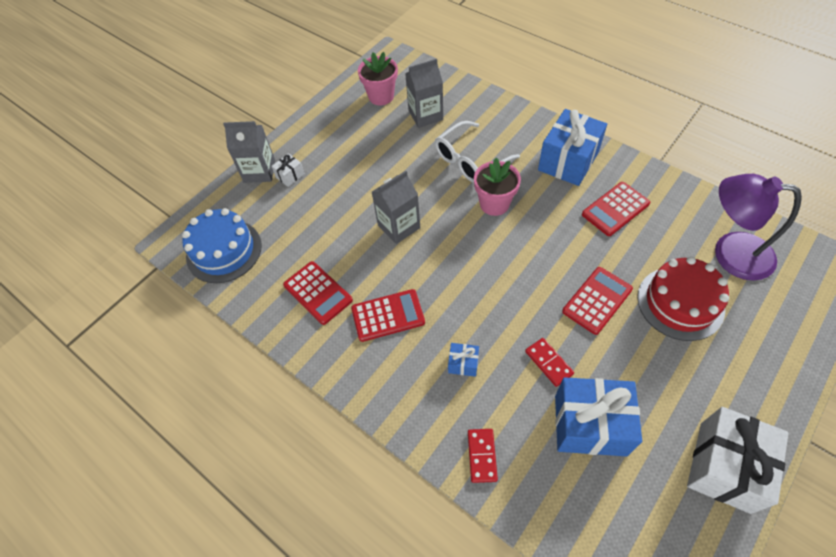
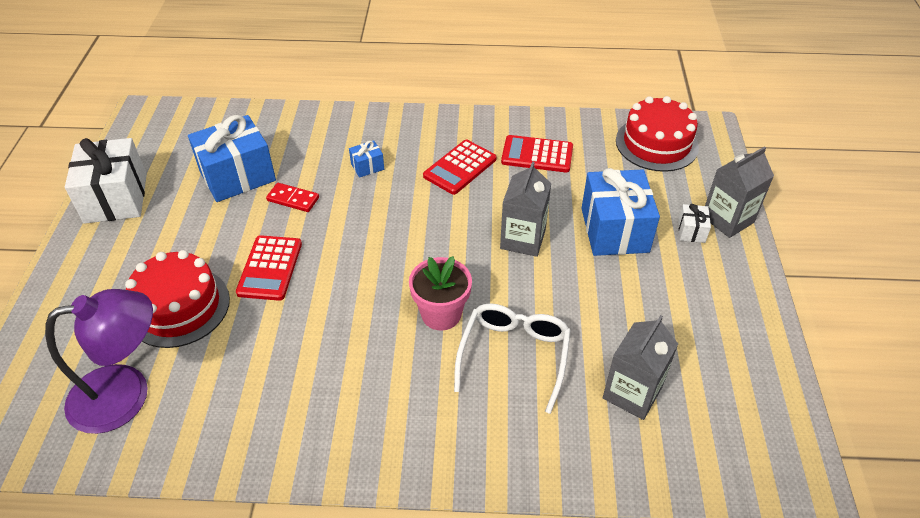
camera: 140 degrees right, 10 degrees down
blue cake [182,208,262,283] -> red cake [616,96,699,172]
pink flower pot [358,52,398,105] -> none
red domino [468,429,498,483] -> none
blue gift [538,109,607,186] -> blue gift moved to [581,168,660,256]
red calculator [582,182,650,236] -> none

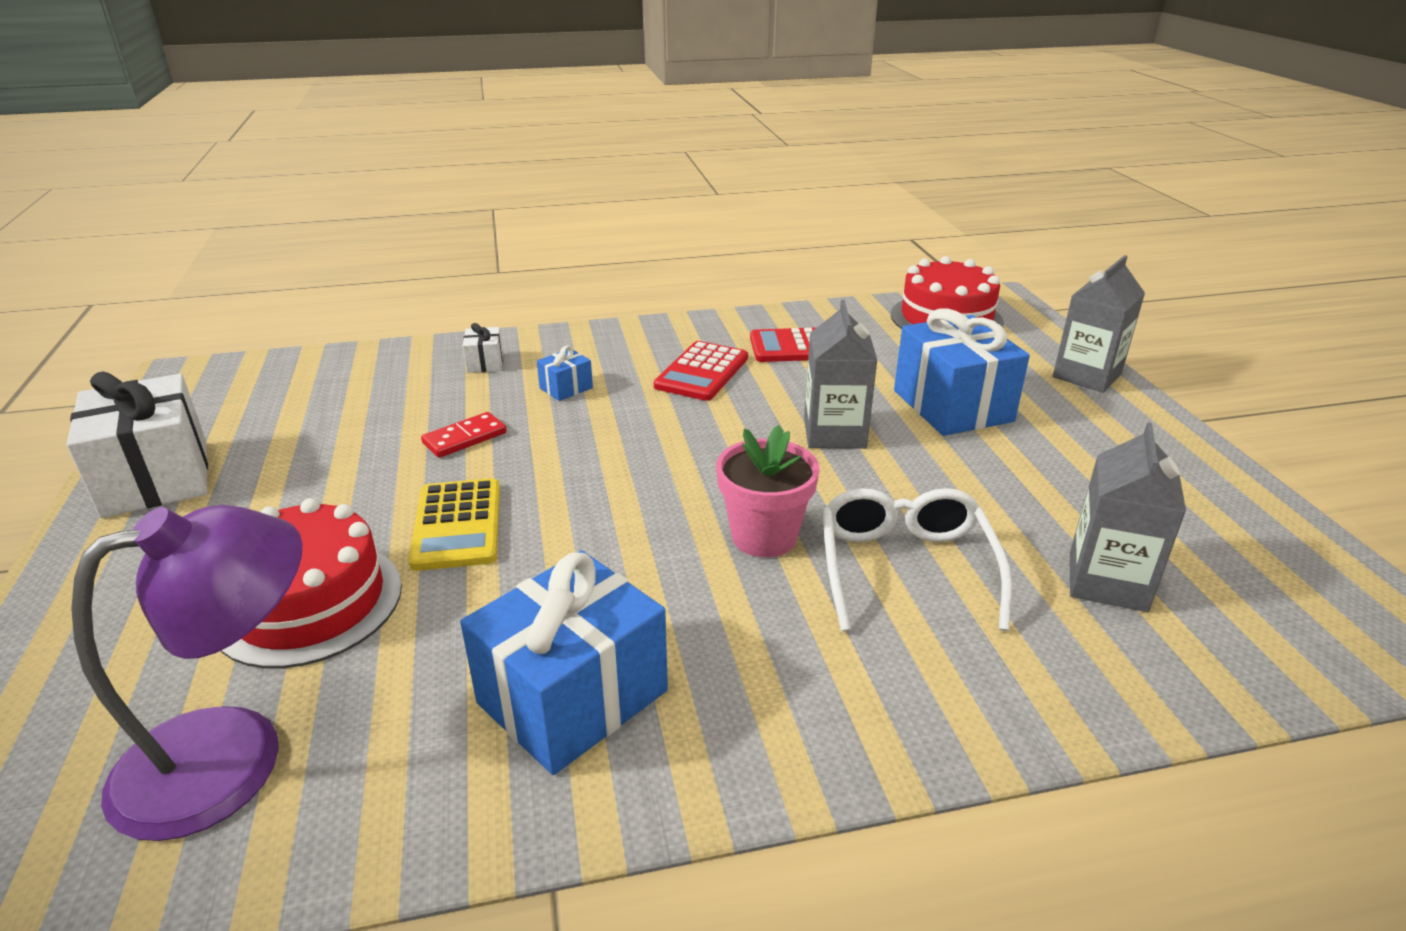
camera: 15 degrees left, 15 degrees down
blue gift [188,115,276,202] -> blue gift moved to [460,551,668,775]
red calculator [236,235,302,301] -> yellow calculator [409,478,500,571]
red domino [266,183,319,212] -> red domino turned 45 degrees counterclockwise [421,412,507,458]
white gift [678,204,711,243] -> white gift moved to [463,323,503,373]

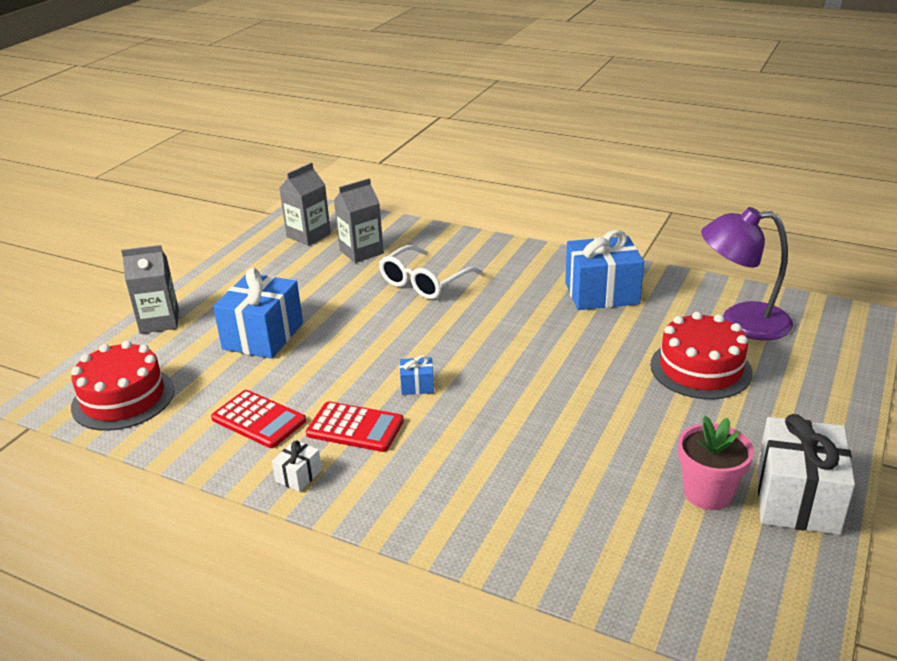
camera: 140 degrees left, 0 degrees up
yellow calculator [409,478,500,571] -> none
red domino [421,412,507,458] -> none
white gift [463,323,503,373] -> white gift moved to [272,440,322,492]
blue gift [537,345,593,401] -> blue gift moved to [400,355,434,395]
red calculator [654,341,748,401] -> red calculator turned 45 degrees clockwise [306,401,404,452]
pink flower pot [716,425,820,557] -> pink flower pot moved to [678,416,754,510]
grey carton [804,300,877,449] -> grey carton moved to [279,163,331,246]

